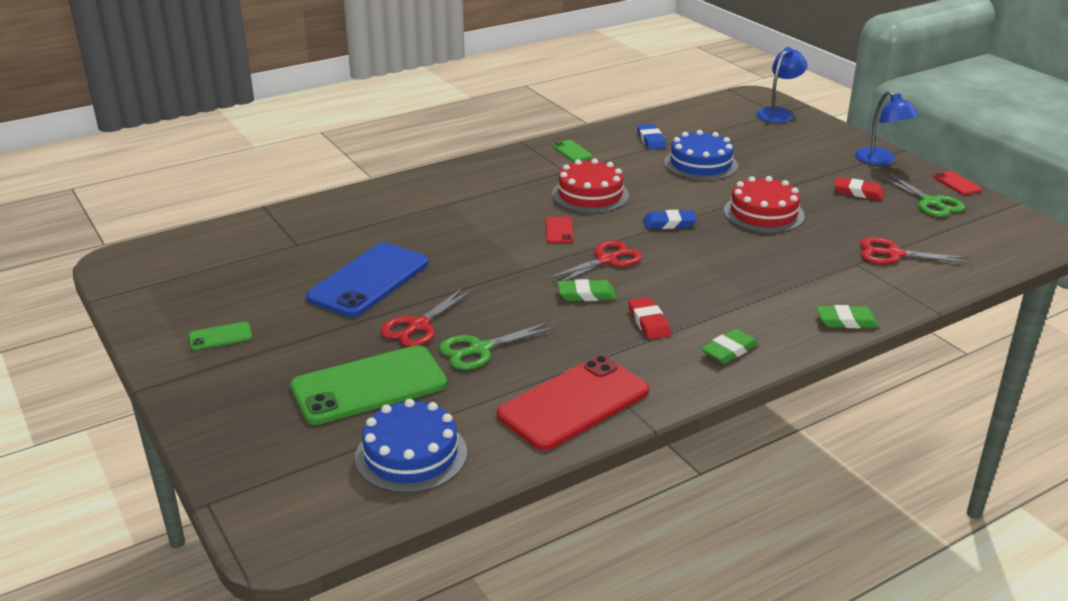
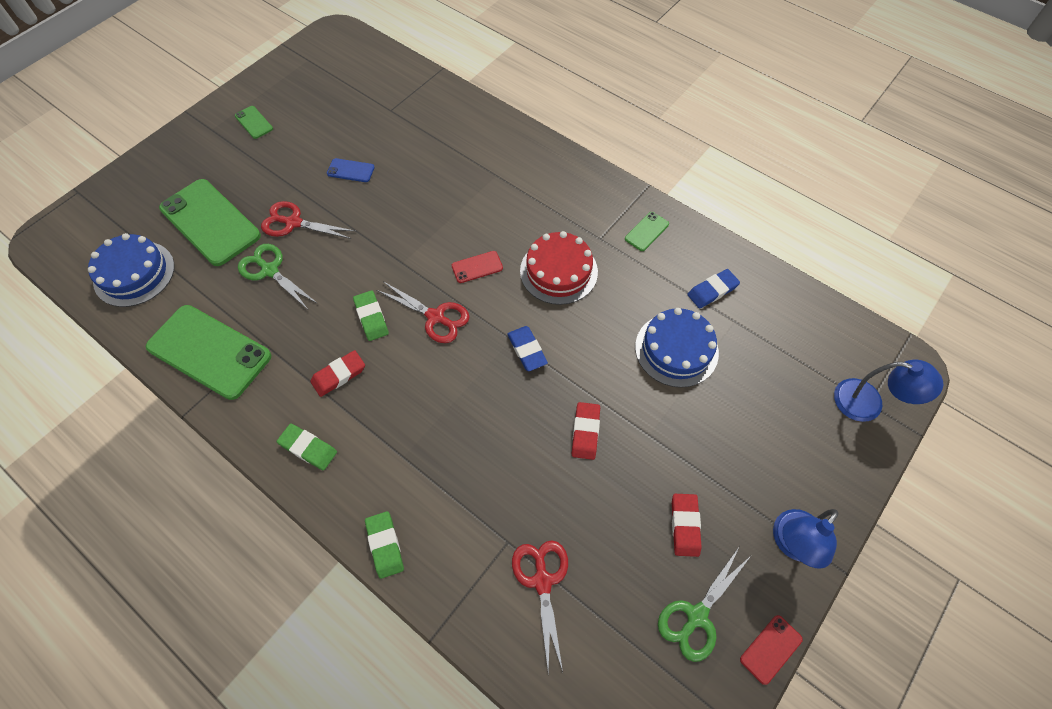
camera: 70 degrees right, 30 degrees up
blue phone [306,242,429,317] -> blue phone [327,158,375,182], size x0.44
red phone [497,355,649,451] -> green phone [146,305,271,400]
red cake [724,176,805,233] -> red eraser [572,402,600,460]

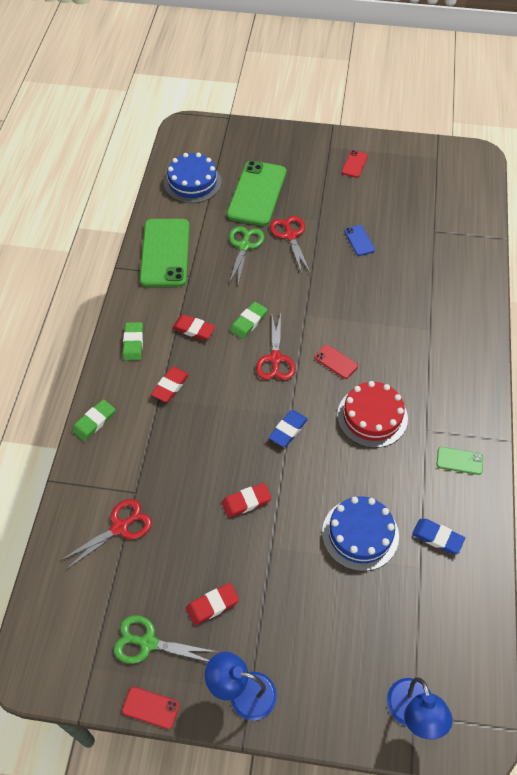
camera: 60 degrees right, 5 degrees down
green phone [235,106,273,139] -> red phone [342,150,368,178]
none -> red eraser [151,367,189,402]

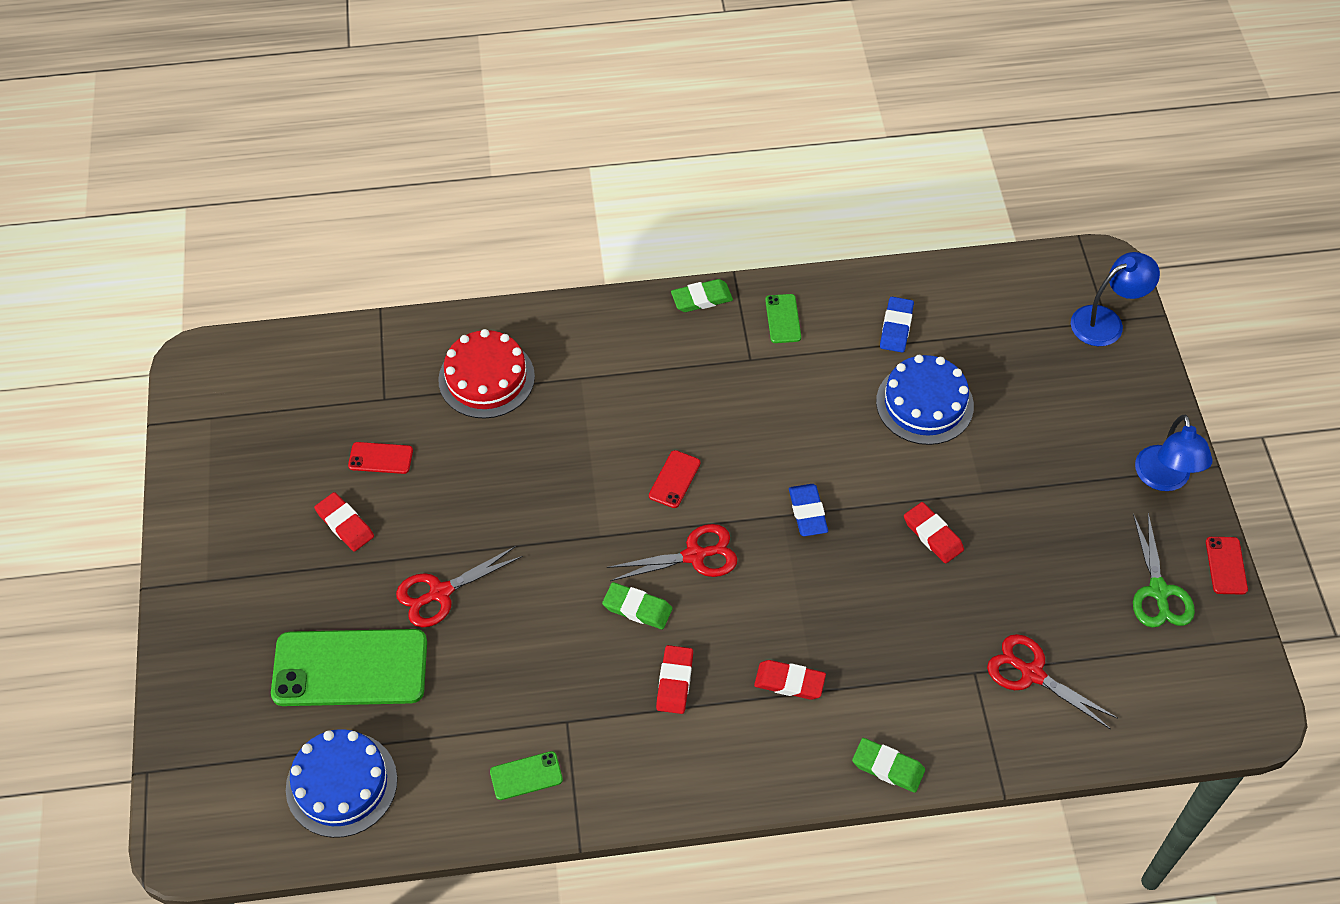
camera: 105 degrees left, 0 degrees up
green eraser [123,322,143,361] -> green eraser moved to [671,279,733,312]
green phone [140,219,190,287] -> green phone [490,751,563,800], size x0.44
red eraser [186,583,239,625] -> red eraser moved to [314,492,374,552]
green scissors [229,226,264,285] -> none
blue eraser [269,410,308,447] -> blue eraser turned 60 degrees clockwise [789,484,828,536]
red cake [337,381,408,448] -> red cake moved to [438,329,535,418]
red phone [342,150,368,178] -> red phone moved to [348,442,413,474]
blue phone [344,225,375,256] -> none

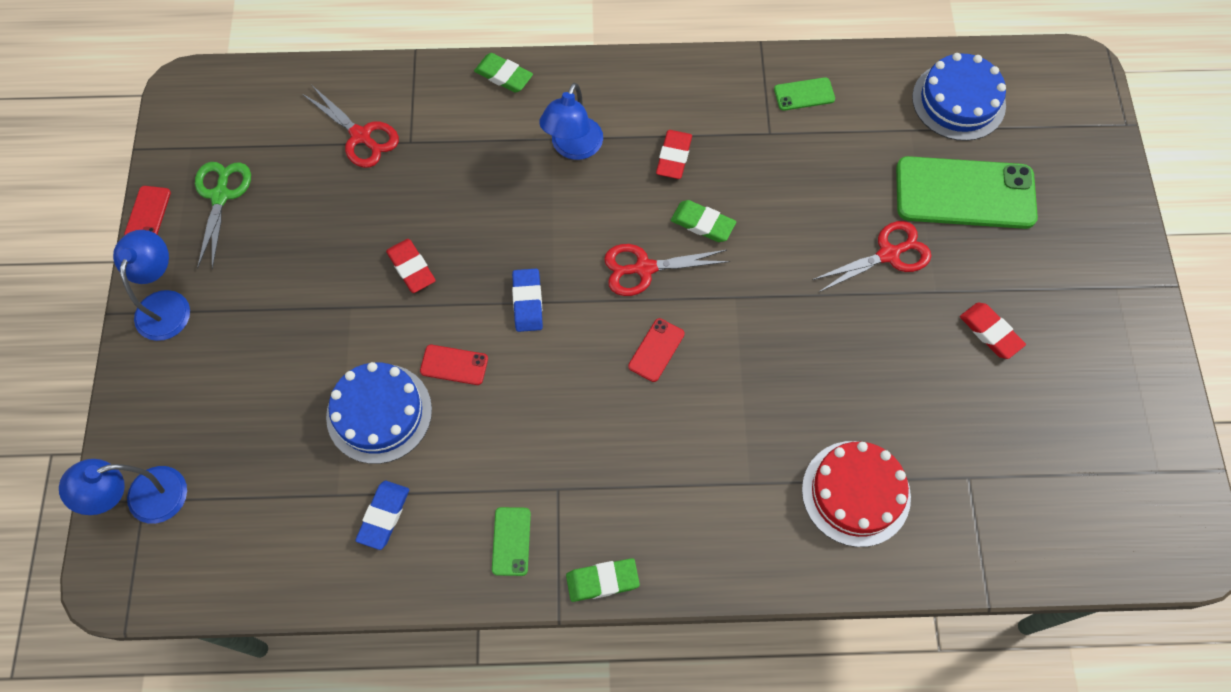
camera: 175 degrees left, 10 degrees up
red phone [348,442,413,474] -> red phone moved to [420,345,488,385]
red eraser [754,660,826,700] -> blue lamp [539,83,603,160]

